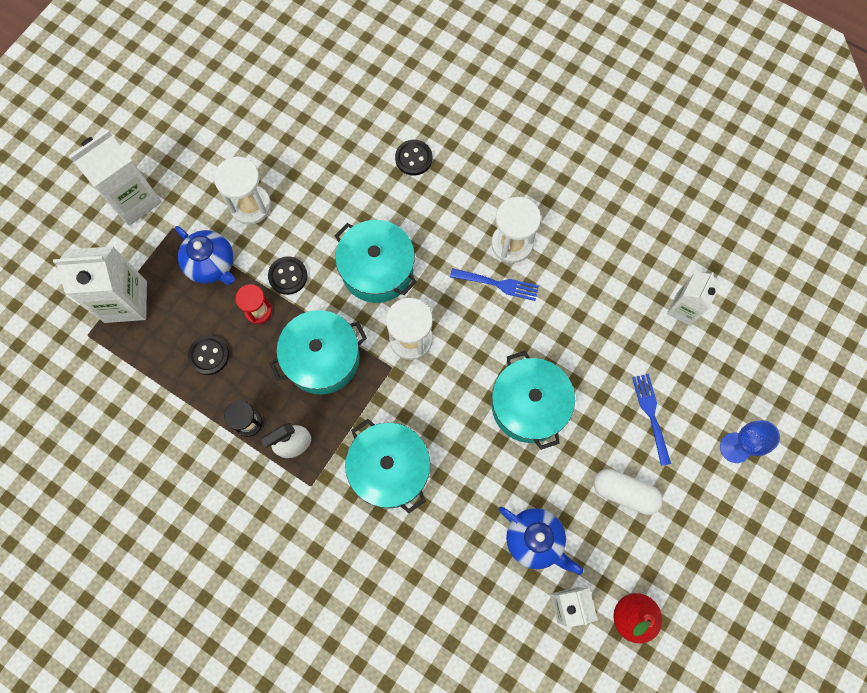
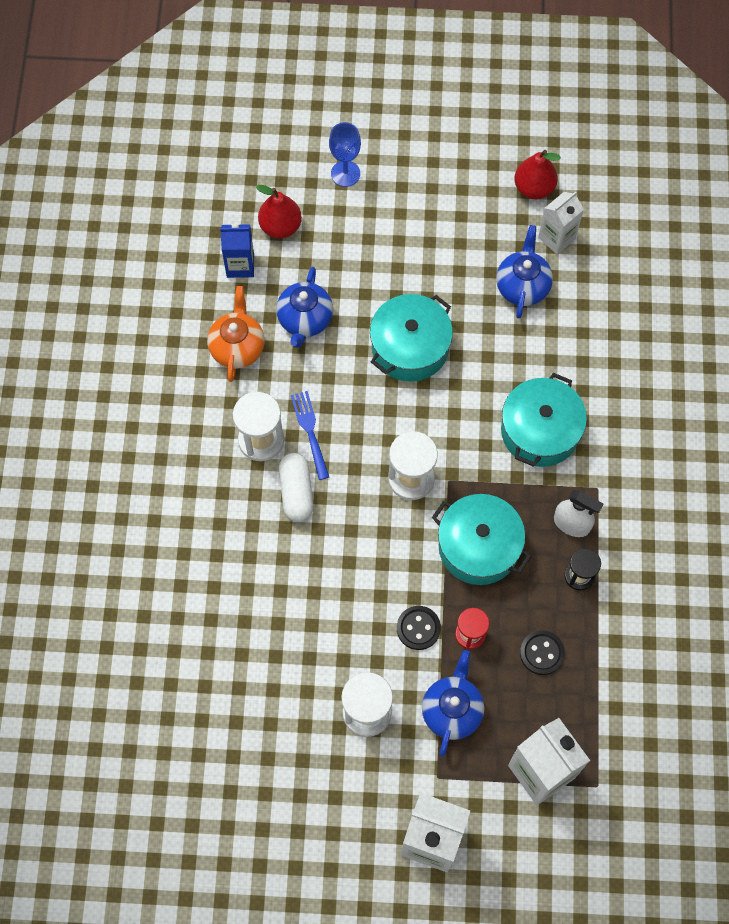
camera: 120 degrees left, 5 degrees down
turquoise pot [335,220,417,303] -> none
black button [395,140,432,176] -> none
white capsule [594,469,663,515] -> white capsule moved to [279,453,313,522]
blue fork [632,374,671,466] -> none
white carton [667,272,720,326] -> blue carton [220,224,254,278]
none -> orange teapot [207,286,264,382]
none -> red pear [256,185,302,238]
none -> blue teapot [276,267,333,348]

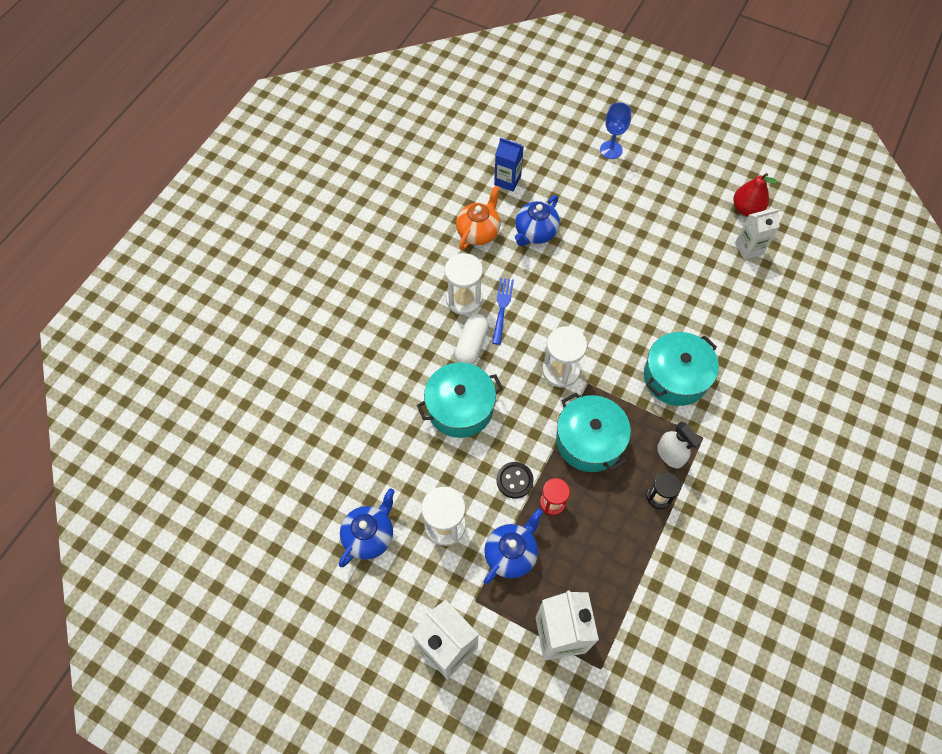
camera: 25 degrees right, 5 degrees down
red pear [256,185,302,238] -> none
turquoise pot [370,294,453,382] -> turquoise pot moved to [417,362,503,438]
blue teapot [496,225,553,319] -> blue teapot moved to [339,488,395,567]
black button [520,630,565,675] -> none

